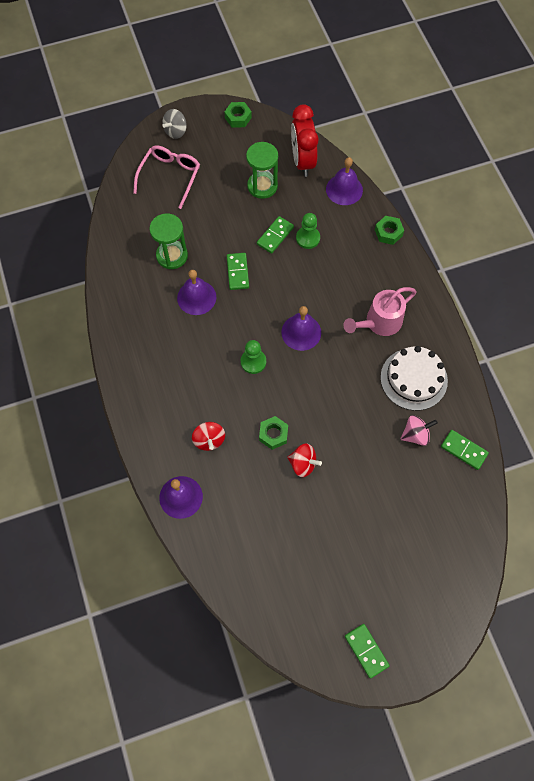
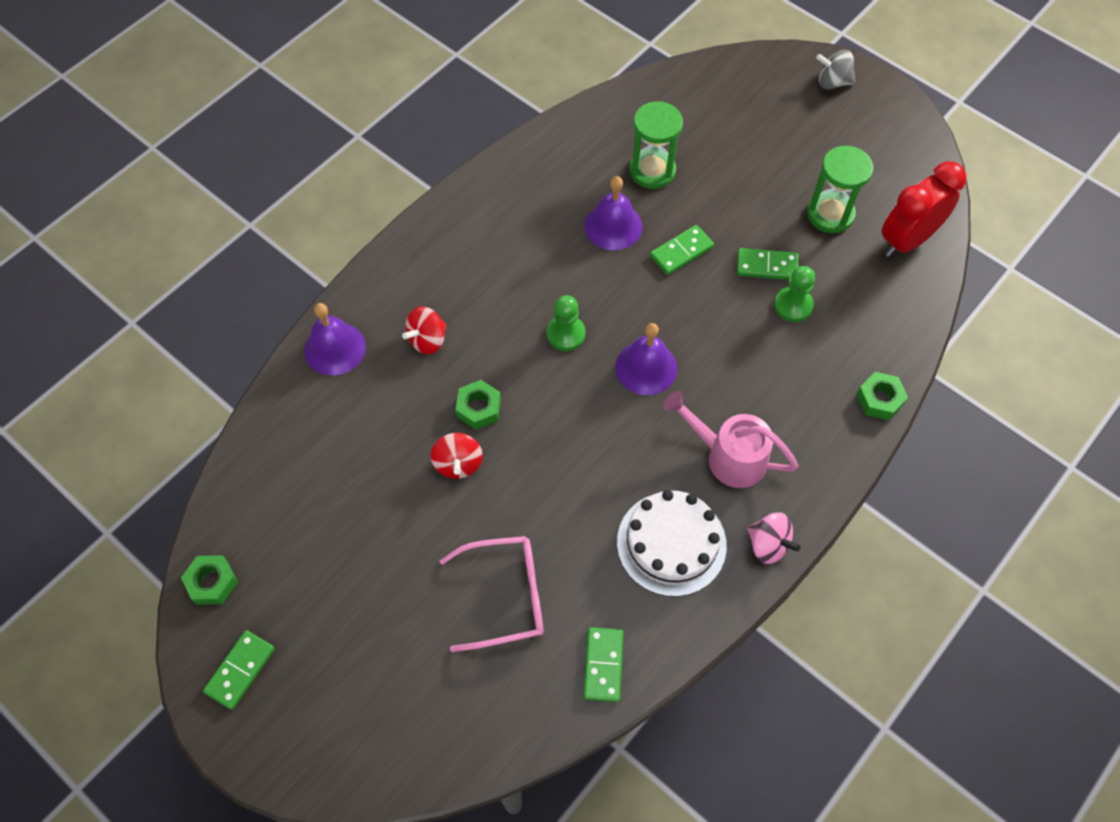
camera: 60 degrees right, 5 degrees down
pink glasses [133,145,200,209] -> pink glasses moved to [439,536,544,652]
green nut [224,102,252,128] -> green nut moved to [181,555,238,605]
purple bell [326,157,363,205] -> none
pink spinning top [400,415,438,446] -> pink spinning top moved to [747,512,800,564]

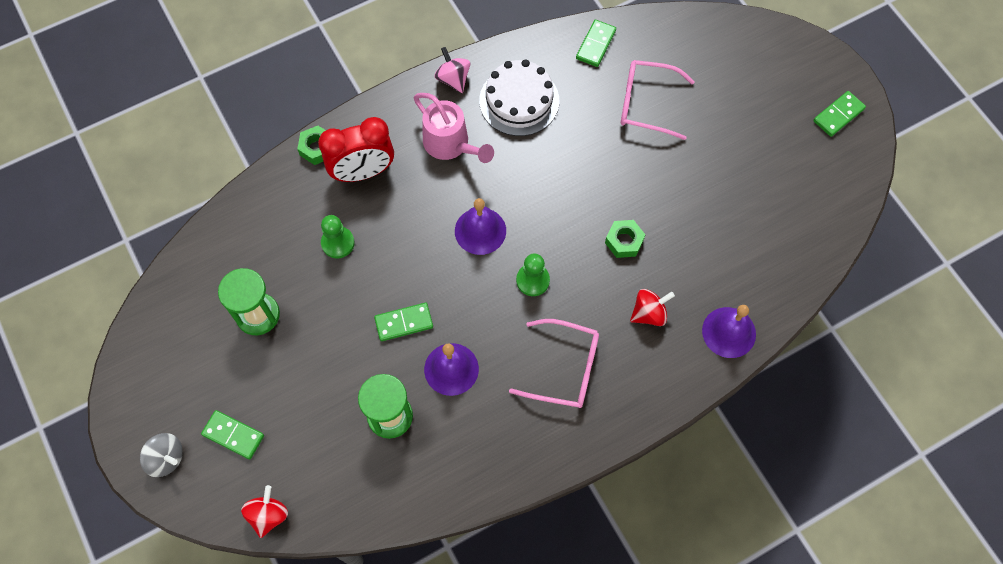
camera: 160 degrees left, 5 degrees up
green nut [181,555,238,605] -> none
red spinning top [431,433,483,479] -> red spinning top moved to [241,485,288,538]
green domino [737,248,799,280] -> green domino moved to [201,410,264,459]
red clock [881,161,966,257] -> red clock moved to [318,117,394,182]
none -> pink glasses [509,319,599,408]

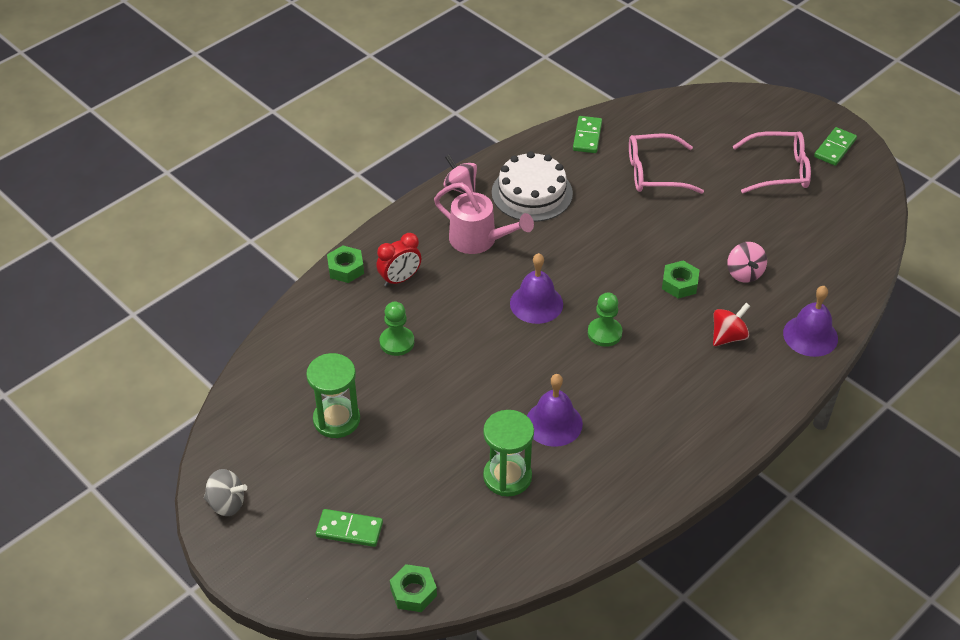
camera: 15 degrees left, 20 degrees down
grey spinning top [140,433,183,477] -> grey spinning top moved to [204,469,247,516]
red spinning top [241,485,288,538] -> green nut [390,564,437,612]
red clock [318,117,394,182] -> red clock [376,233,421,287], size x0.64
green domino [374,303,433,341] -> none
pink glasses [509,319,599,408] -> pink glasses moved to [732,131,811,193]
none -> pink spinning top [727,242,767,283]

